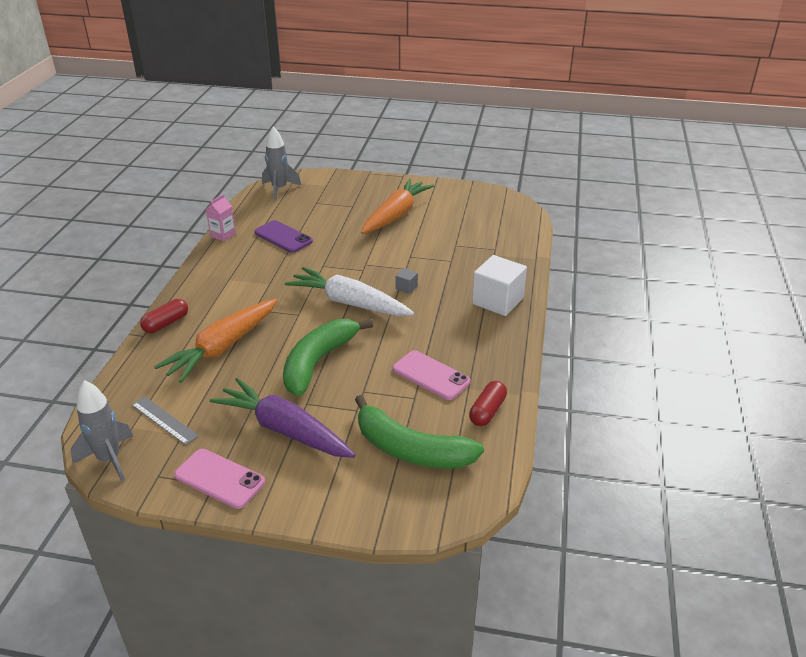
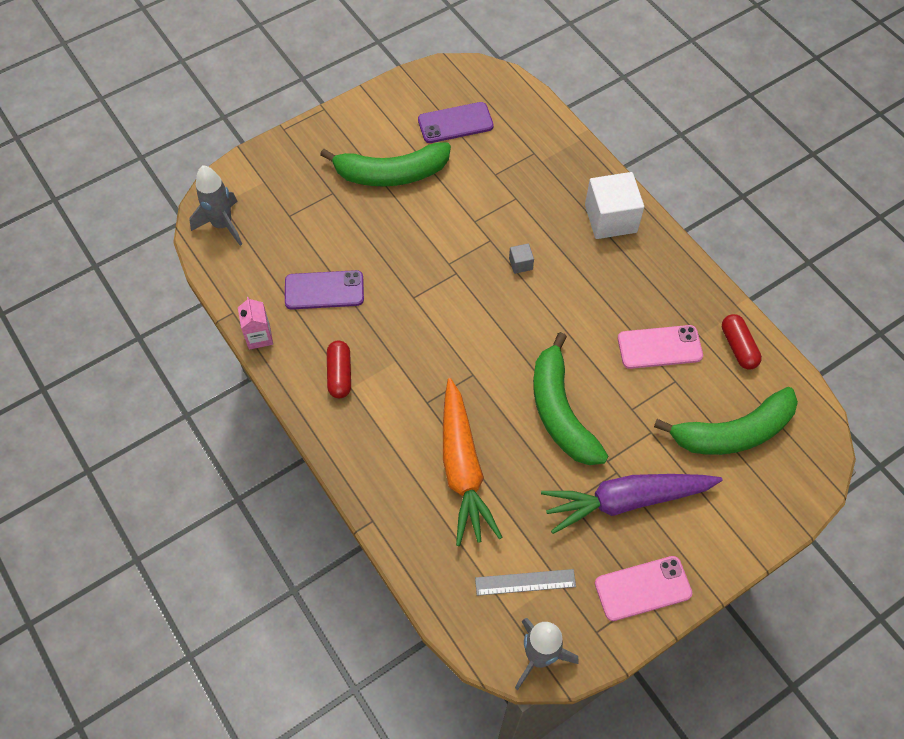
camera: 45 degrees left, 25 degrees up
red capsule [140,299,188,333] -> red capsule moved to [327,341,351,398]
white carrot [285,267,414,316] -> none
orange carrot [361,179,434,234] -> green banana [320,142,451,187]
none -> purple phone [418,102,493,143]

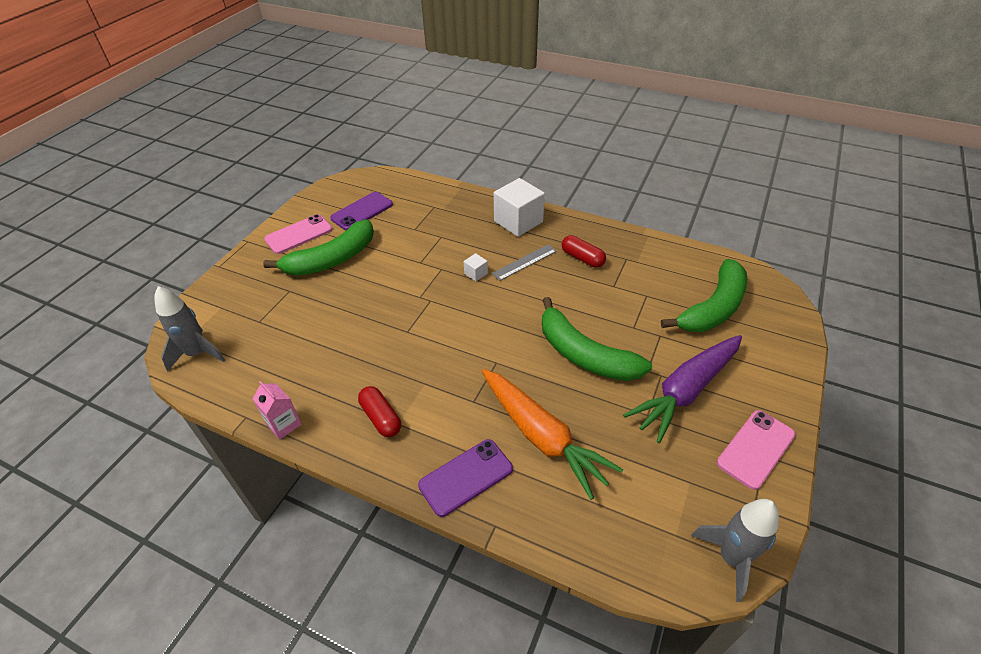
camera: 30 degrees left, 15 degrees down
purple phone [285,270,364,309] -> purple phone moved to [418,439,513,517]
grey ruler [475,569,576,596] -> grey ruler moved to [492,244,557,281]
grey cube [509,243,534,274] -> white cube [464,253,488,281]
pink phone [618,325,703,369] -> pink phone moved to [264,214,332,254]
red capsule [722,314,762,370] -> red capsule moved to [562,235,606,268]

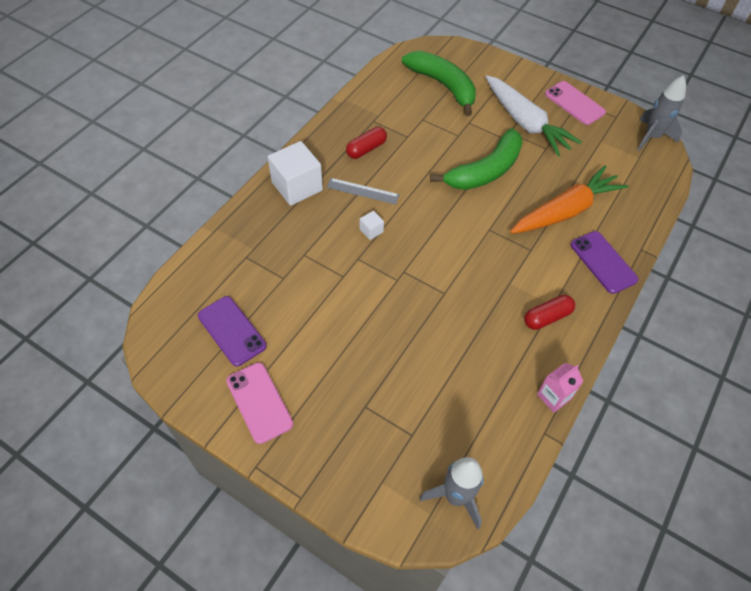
camera: 85 degrees left, 10 degrees up
green banana [263,219,374,276] -> none
grey ruler [492,244,557,281] -> grey ruler turned 45 degrees counterclockwise [327,178,399,205]
purple carrot [623,335,742,443] -> white carrot [486,75,582,156]

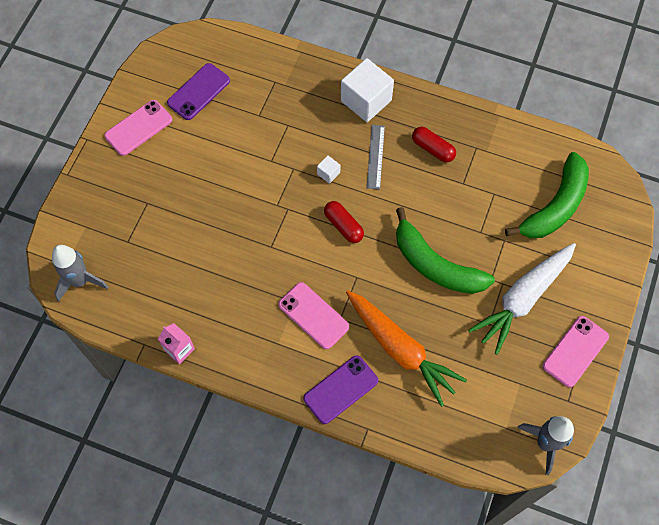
camera: 80 degrees right, 10 degrees up
red capsule [524,295,575,330] -> red capsule moved to [324,201,364,243]
none -> pink phone [279,282,349,349]

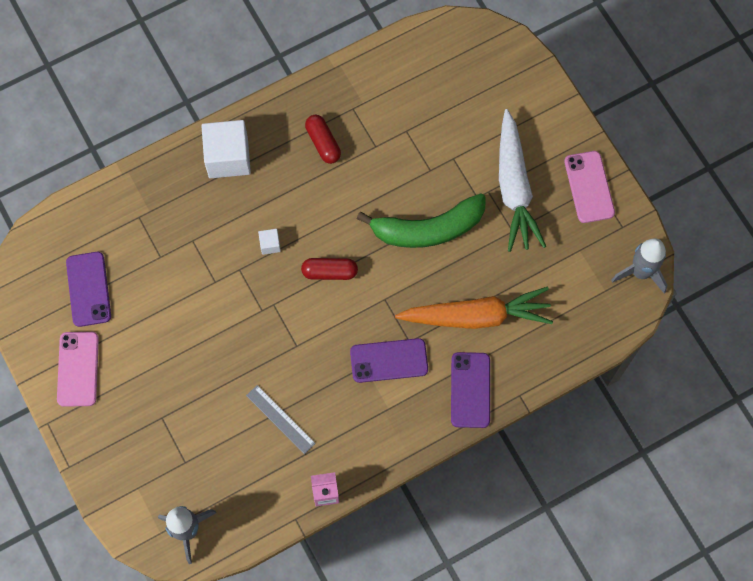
camera: 50 degrees left, 5 degrees up
pink phone [279,282,349,349] -> purple phone [350,338,428,383]
grey ruler [367,125,385,189] -> grey ruler moved to [246,385,316,454]
red capsule [412,127,456,162] -> red capsule turned 75 degrees clockwise [305,115,341,164]
green banana [505,152,589,238] -> none

